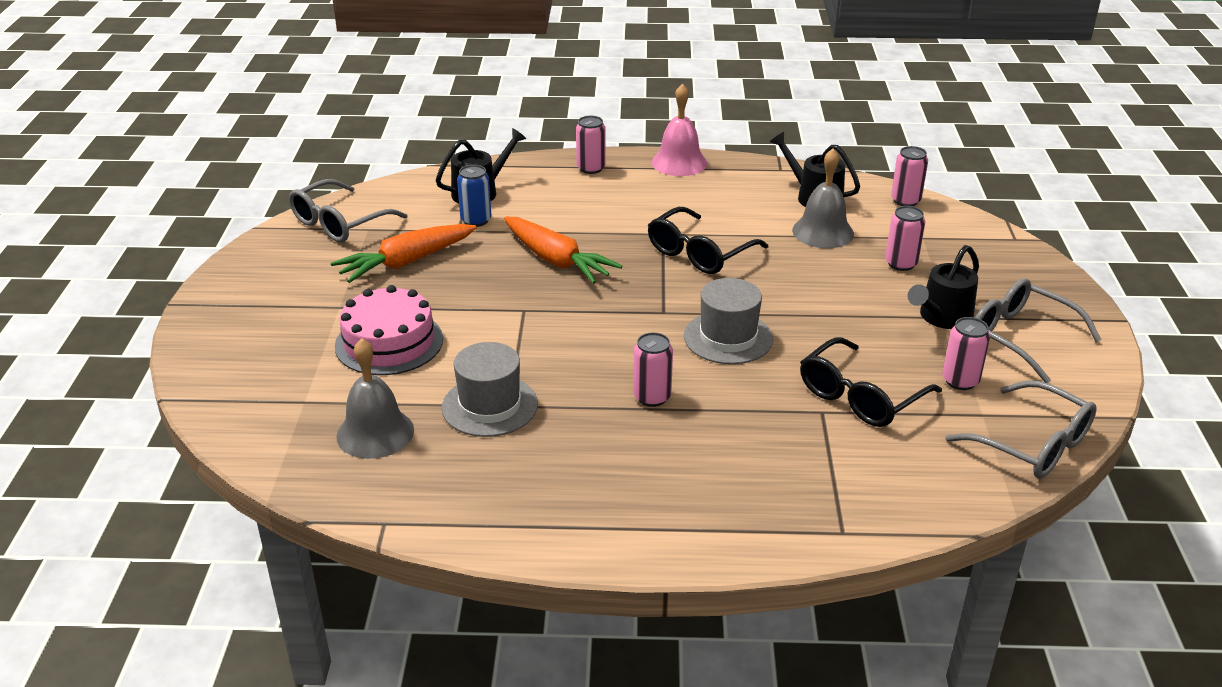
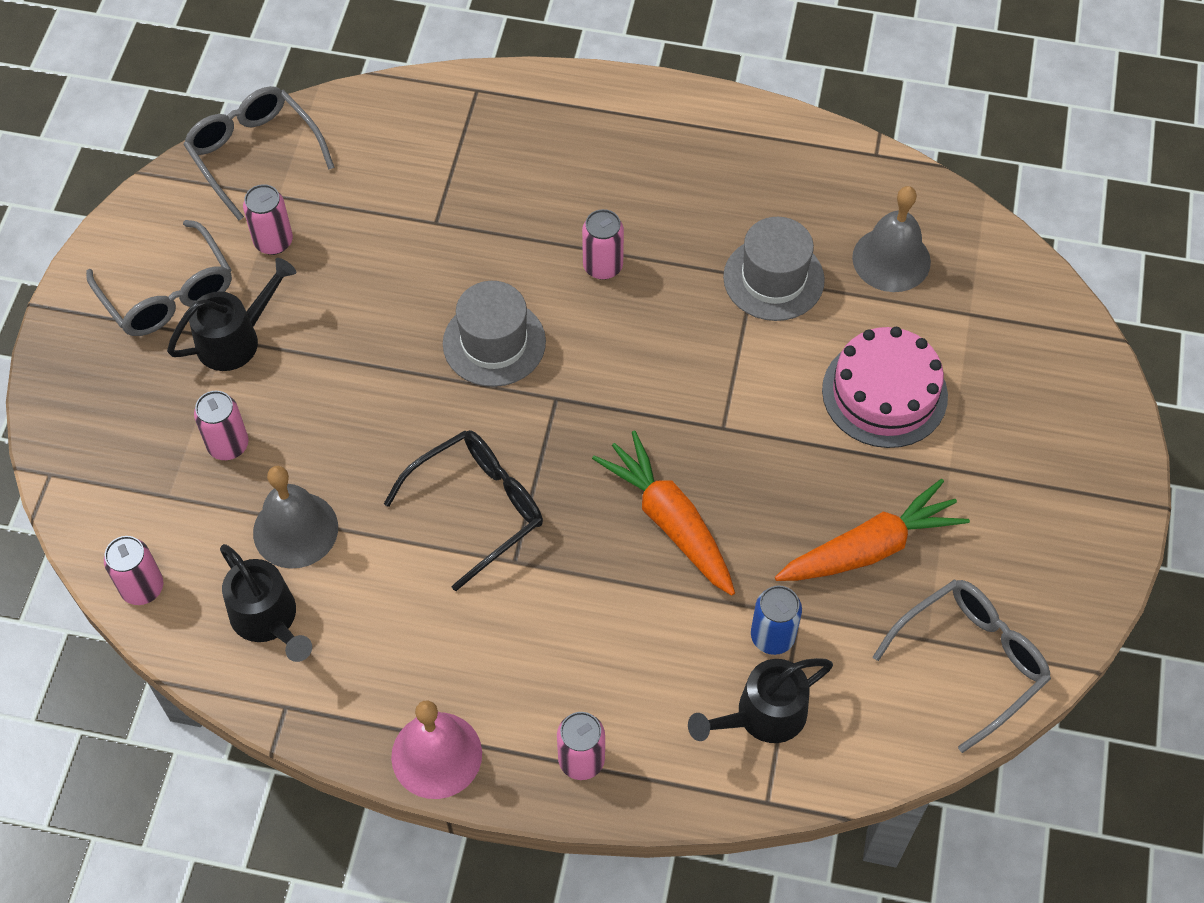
camera: 170 degrees left, 25 degrees up
black glasses [800,337,942,427] -> none

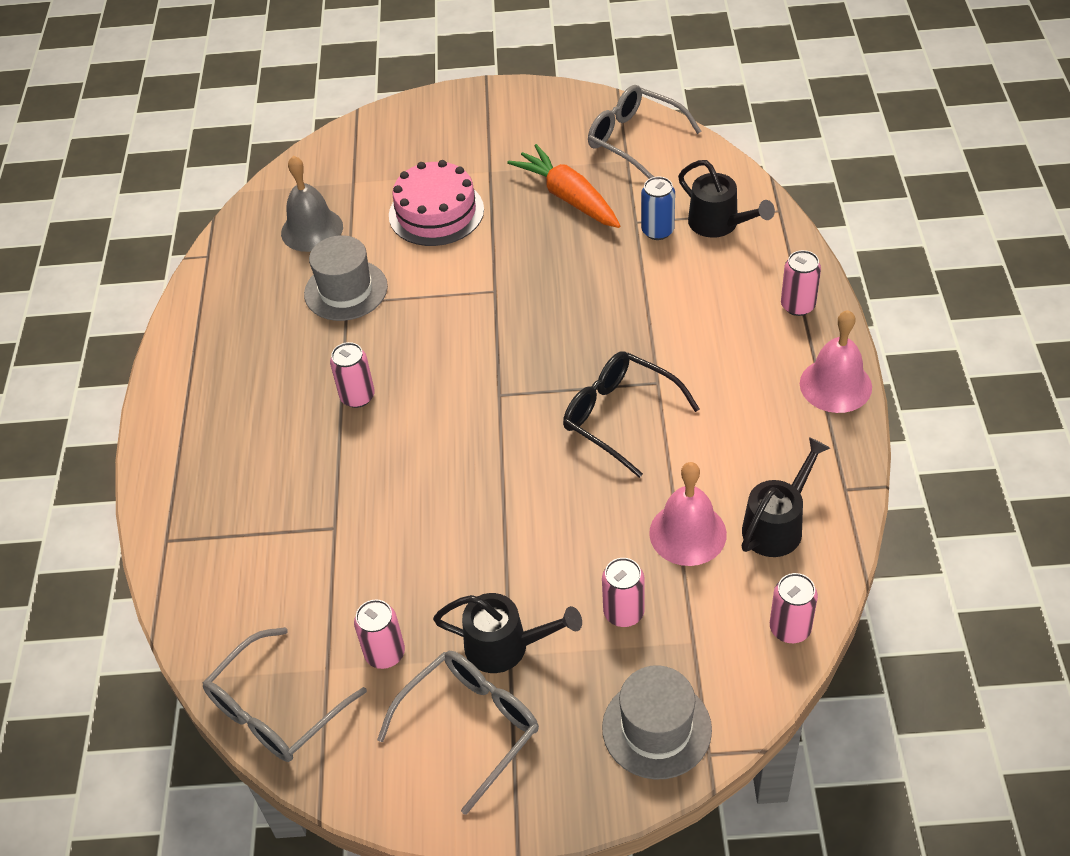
camera: 100 degrees left, 10 degrees down
black watering can [167,258,296,371] -> black watering can turned 150 degrees clockwise [433,593,582,673]
grey bell [253,466,338,569] -> pink bell [649,462,727,566]
grey hat [443,281,546,387] -> grey hat moved to [602,665,712,780]
orange carrot [592,430,735,596] -> none

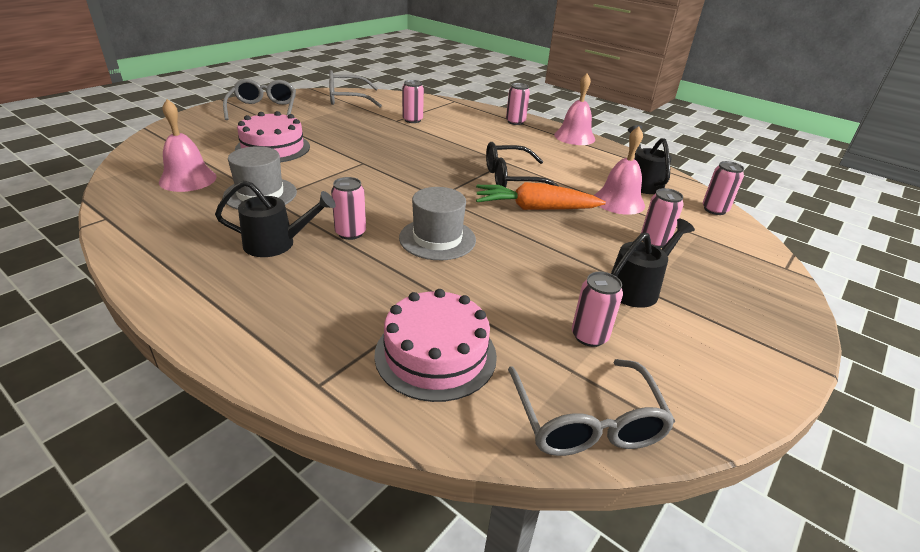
camera: 55 degrees left, 15 degrees down
grey bell [281,156,343,252] -> pink bell [159,99,217,192]
grey glasses [377,651,539,815] -> grey glasses moved to [223,79,296,120]
orange carrot [507,144,621,228] -> orange carrot moved to [476,182,606,210]
grey hat [602,665,712,780] -> grey hat moved to [399,187,476,260]
blue can [641,177,675,240] -> pink can [402,80,424,123]
black watering can [678,160,775,238] -> black watering can moved to [215,180,336,257]
none -> pink cake [374,289,497,402]

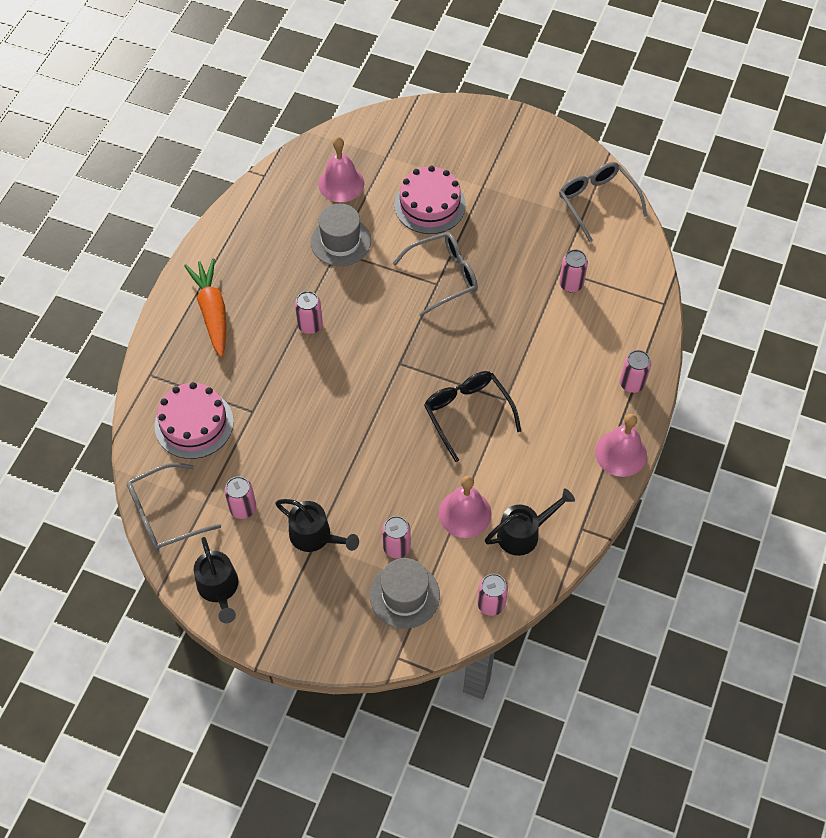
camera: 75 degrees right, 25 degrees up
black watering can [215,180,336,257] -> black watering can moved to [194,537,238,623]
grey glasses [223,79,296,120] -> grey glasses moved to [392,232,478,316]
grey hat [399,187,476,260] -> grey hat moved to [370,558,440,629]
orange carrot [476,182,606,210] -> orange carrot moved to [184,258,226,357]

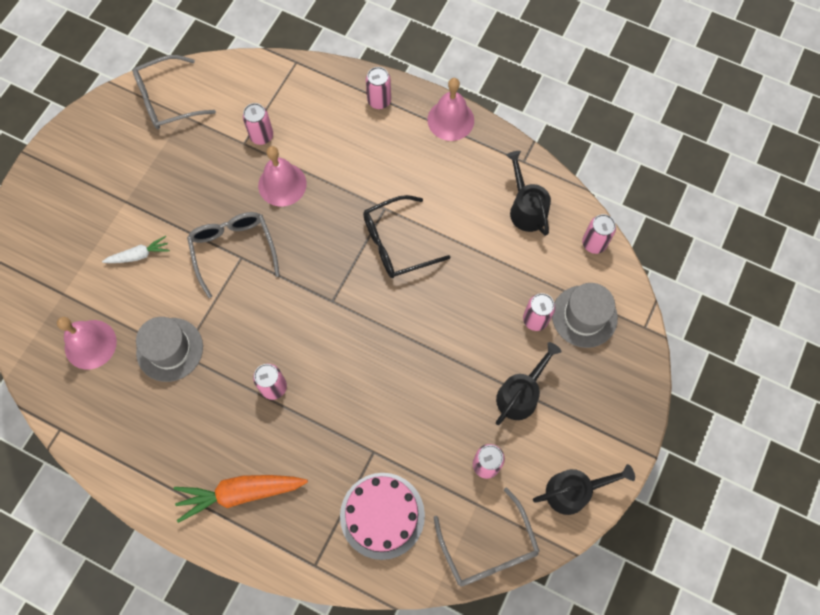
camera: 85 degrees left, 10 degrees up
pink cake [394,166,466,234] -> white carrot [102,236,170,263]
pink bell [439,476,492,538] -> pink bell moved to [258,146,307,207]

